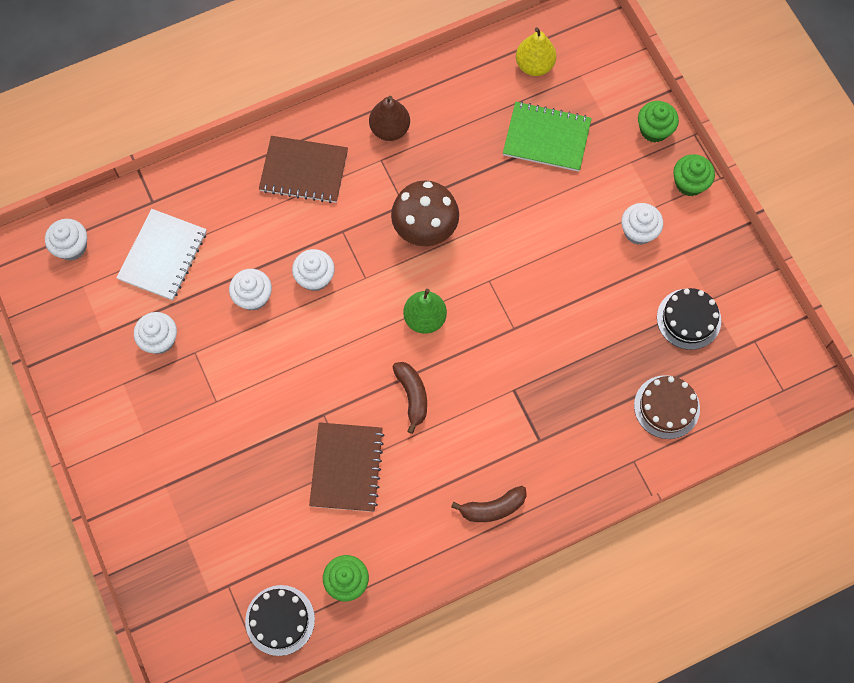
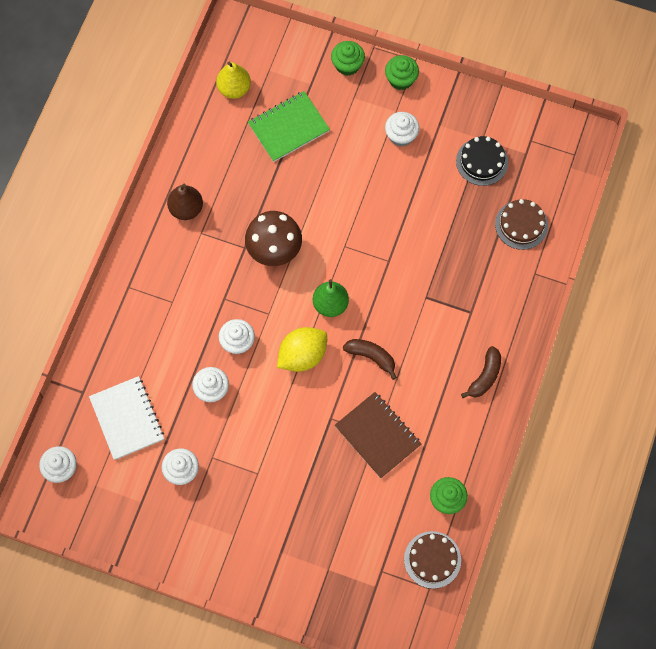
camera: 45 degrees left, 0 degrees up
black cake [245,585,315,656] -> brown cake [404,531,461,589]
brown notebook [259,136,348,203] -> none
none -> yellow lemon [277,327,327,372]

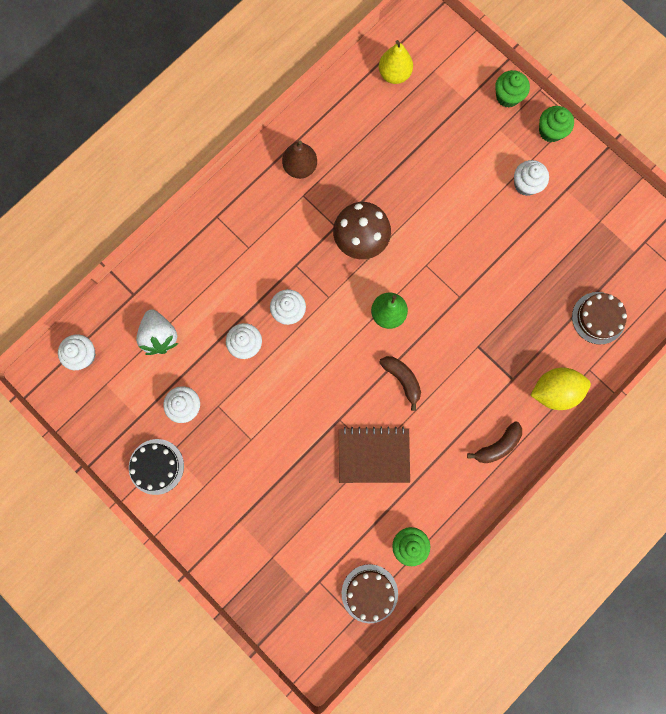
camera: 25 degrees right, 10 degrees up
white notebook [89,376,164,460] -> white strawberry [136,309,179,355]
green notebook [248,91,330,162] -> none
yellow lemon [277,327,327,372] -> yellow lemon moved to [530,367,591,410]
brown notebook [335,392,421,478] -> brown notebook turned 75 degrees counterclockwise [339,427,410,483]
black cake [456,136,508,186] -> black cake moved to [129,439,184,495]

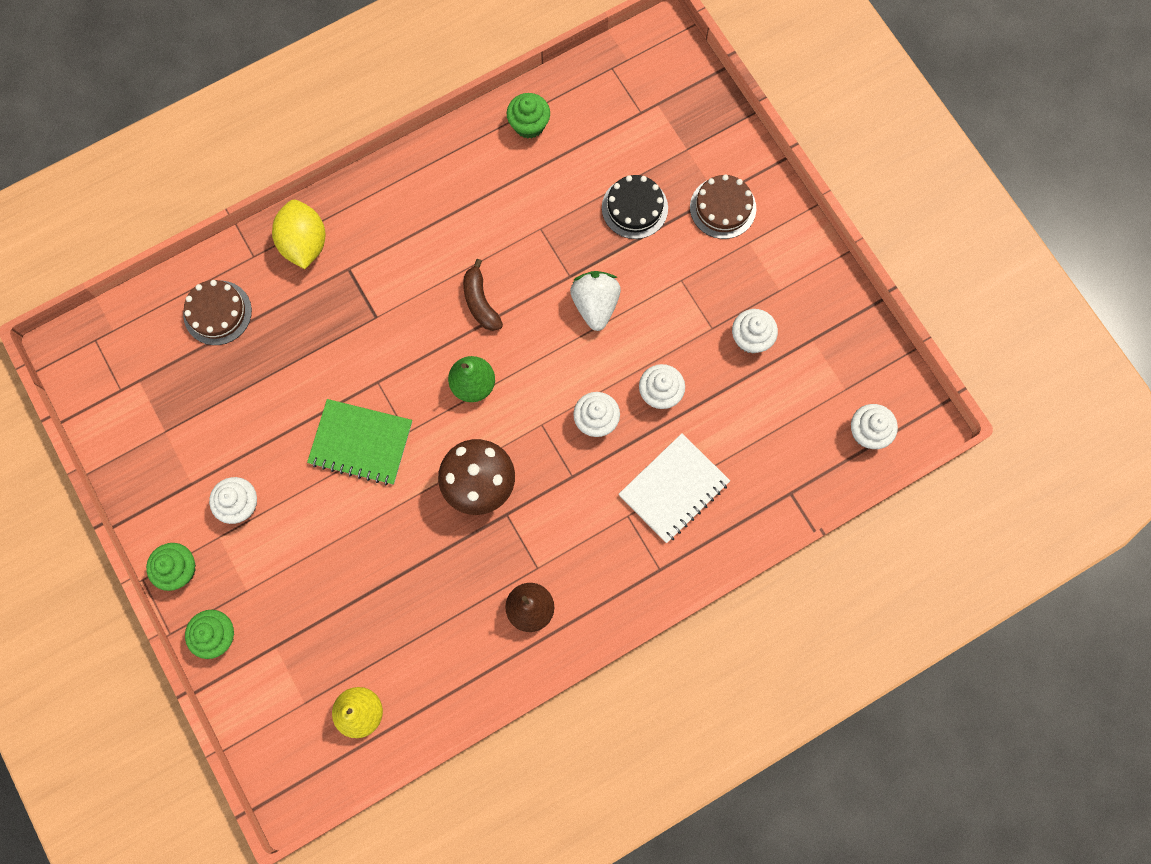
camera: 165 degrees left, 5 degrees down
black cake [129,439,184,495] -> black cake moved to [602,175,668,239]
white strawberry [136,309,179,355] -> white strawberry moved to [570,271,621,331]
brown notebook [339,427,410,483] -> none
brown cake [342,564,398,623] -> brown cake moved to [690,174,756,239]
brown banana [467,422,522,463] -> none
yellow lemon [530,367,591,410] -> yellow lemon turned 75 degrees clockwise [272,200,326,269]
none -> green notebook [307,399,412,485]
none -> white notebook [618,433,730,543]

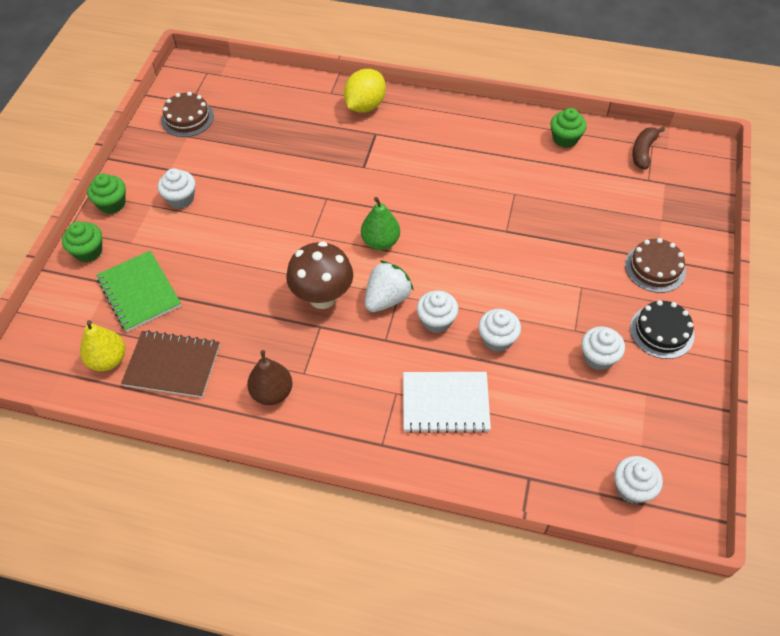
camera: 45 degrees right, 20 degrees down
brown cake [183,280,252,345] -> brown cake moved to [161,92,214,137]
green notebook [307,399,412,485] -> green notebook moved to [96,251,181,332]
brown banana [463,259,503,331] -> brown banana moved to [632,127,665,169]
white strawberry [570,271,621,331] -> white strawberry moved to [365,260,414,312]
black cake [602,175,668,239] -> black cake moved to [630,300,695,359]
none -> brown notebook [121,330,220,398]

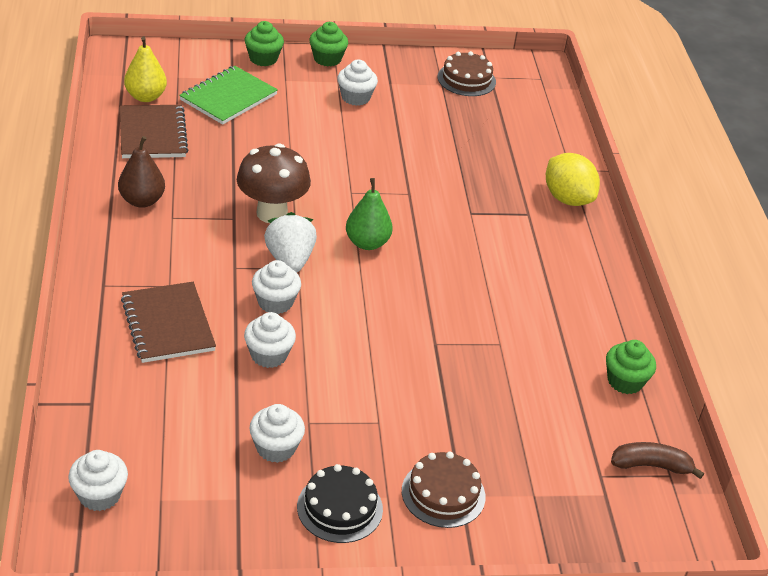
camera: 65 degrees right, 15 degrees down
yellow lemon [344,69,386,112] -> yellow lemon turned 45 degrees clockwise [546,153,600,206]
white strawberry [365,260,414,312] -> white strawberry turned 120 degrees counterclockwise [264,212,317,272]
white notebook [403,372,491,433] -> brown notebook [121,282,216,363]

